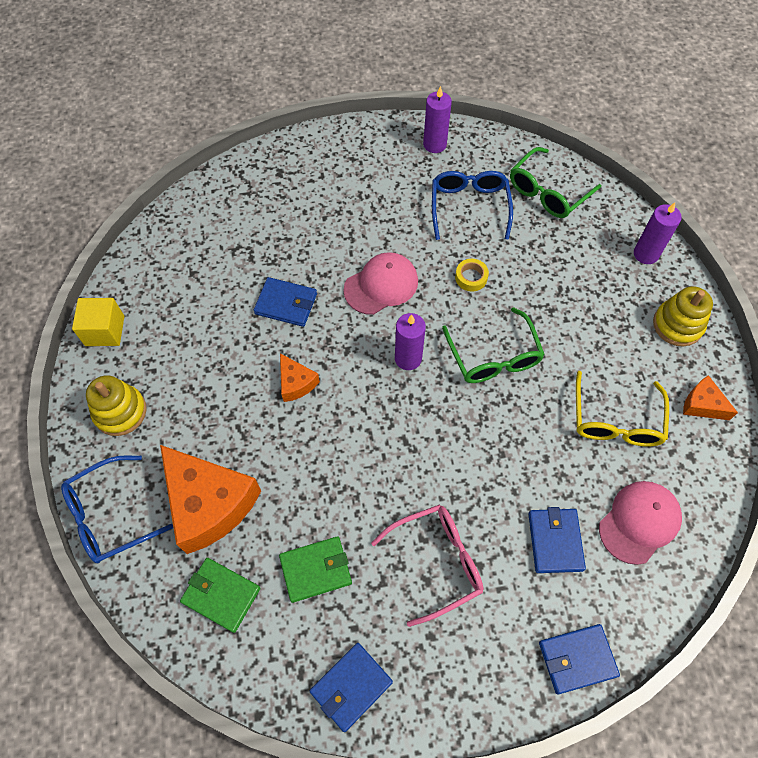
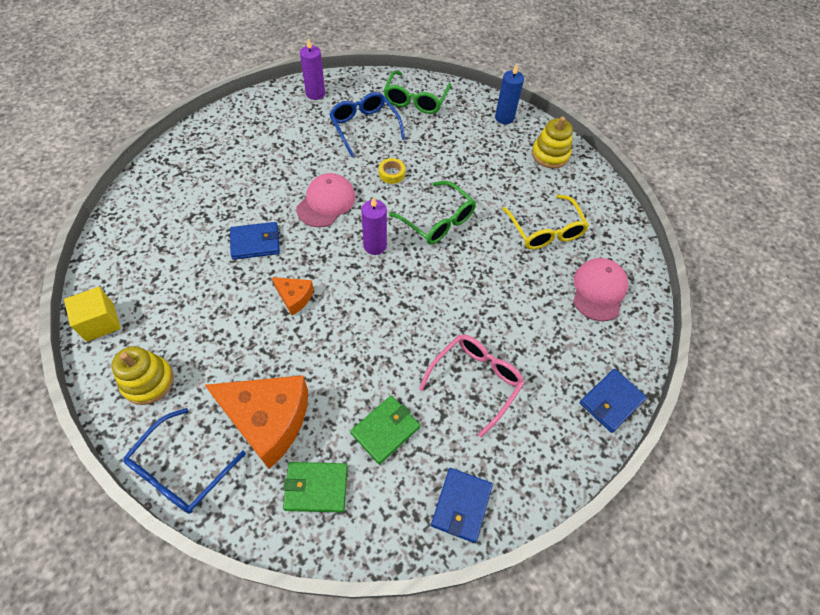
camera: 30 degrees left, 5 degrees down
blue wallet [528,507,586,573] -> none
purple candle [634,202,682,264] -> blue candle [495,64,524,124]
orange cheese [683,375,738,420] -> none

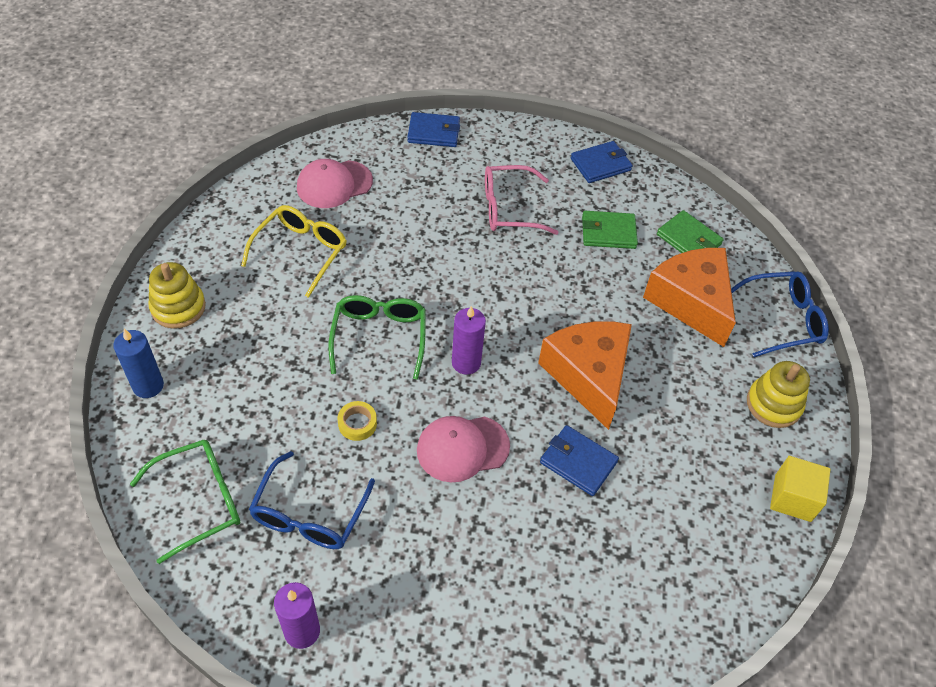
camera: 135 degrees left, 5 degrees down
orange cheese [272,277,314,315] -> orange cheese [538,321,632,430], size x2.09

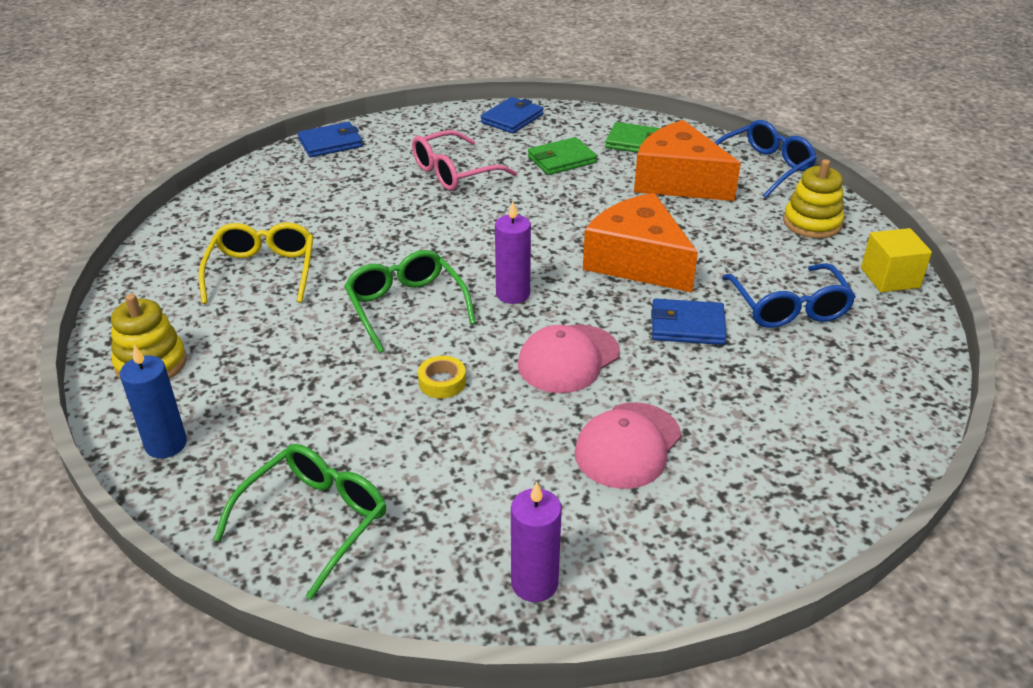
camera: 25 degrees left, 15 degrees down
blue glasses [249,451,375,549] -> blue glasses moved to [722,263,856,328]
pink cap [297,159,373,208] -> pink cap moved to [575,402,681,489]

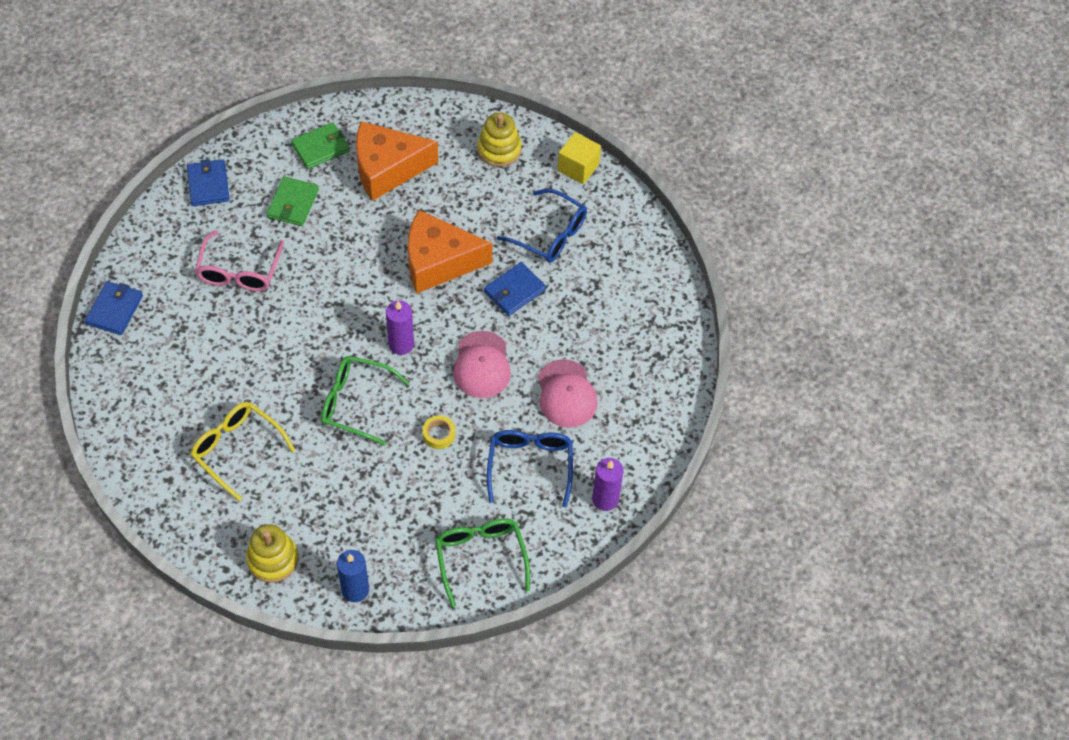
camera: 50 degrees left, 20 degrees up
blue glasses [715,120,817,198] -> blue glasses moved to [487,430,573,507]

